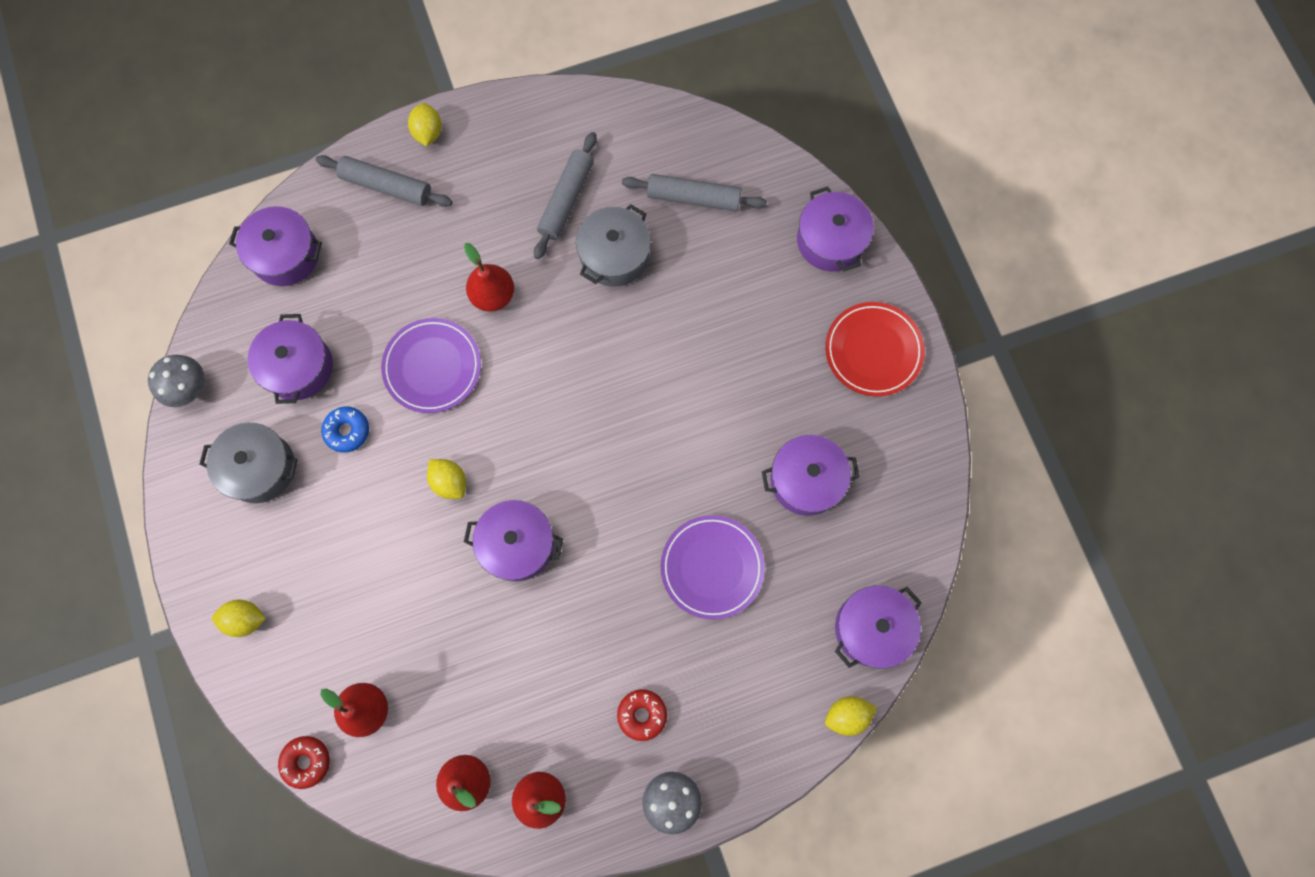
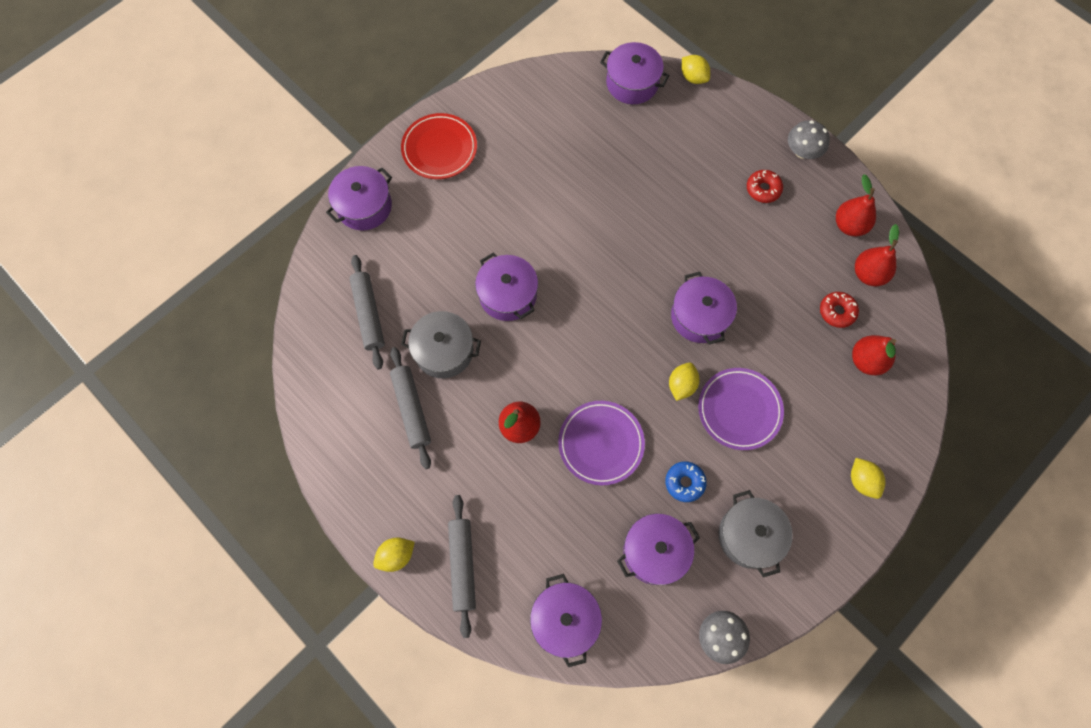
camera: 115 degrees left, 5 degrees down
red donut [278,736,330,789] -> red donut moved to [820,292,859,328]
grey rolling pin [534,132,597,259] -> grey rolling pin turned 75 degrees clockwise [390,347,431,469]
purple plate [661,515,765,620] -> purple plate moved to [698,368,784,450]
purple pot [762,435,860,516] -> purple pot moved to [475,253,538,321]

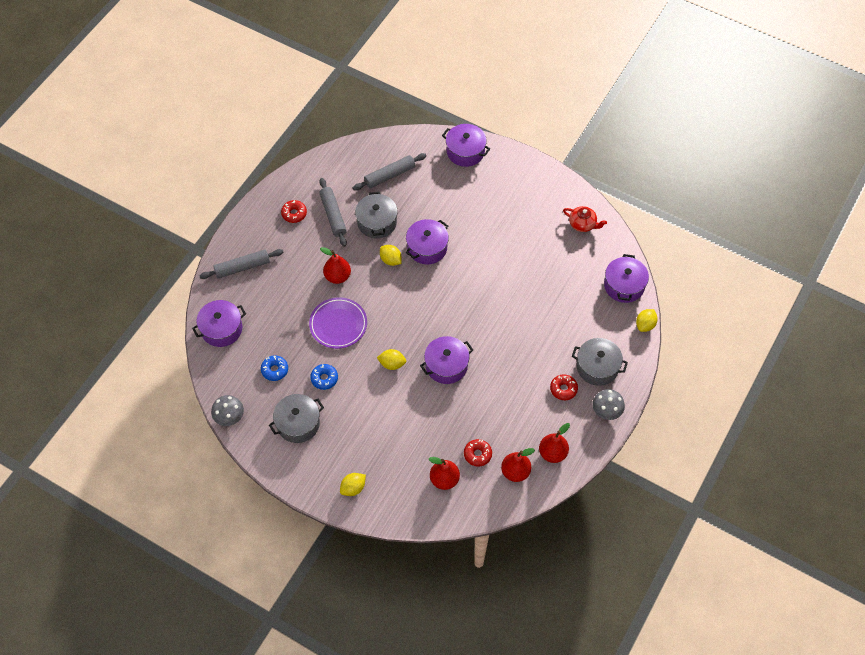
camera: 75 degrees right, 10 degrees down
yellow lemon [373,537,415,572] -> yellow lemon moved to [380,245,402,266]
grey rolling pin [390,347,431,469] -> grey rolling pin turned 75 degrees counterclockwise [319,178,347,247]
red plate [401,113,477,179] -> none
purple pot [617,514,700,585] -> blue donut [261,355,288,381]
purple plate [698,368,784,450] -> none
none -> red donut [281,200,307,223]
none -> red teapot [563,206,607,232]
none -> grey pot [572,338,628,386]

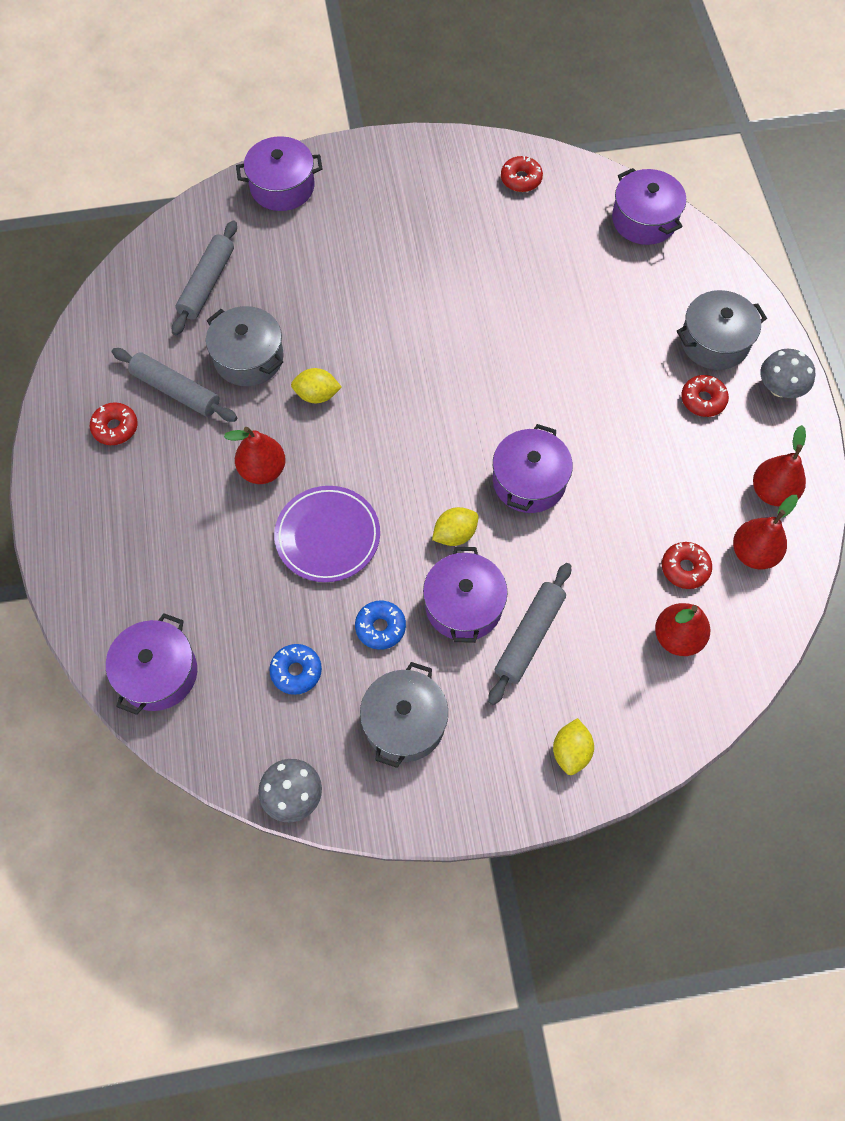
camera: 40 degrees left, 5 degrees up
grey rolling pin [199,249,284,279] -> grey rolling pin moved to [488,563,571,705]
purple pot [406,219,449,264] -> purple pot moved to [423,547,508,643]
red teapot [563,206,607,232] -> red donut [501,156,543,192]
yellow lemon [636,309,658,332] -> none

